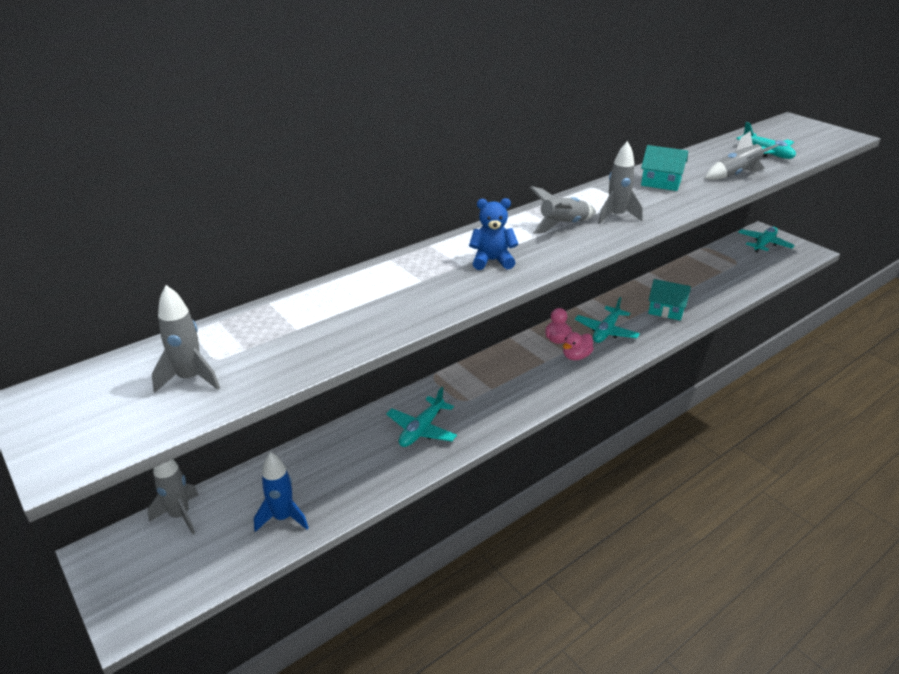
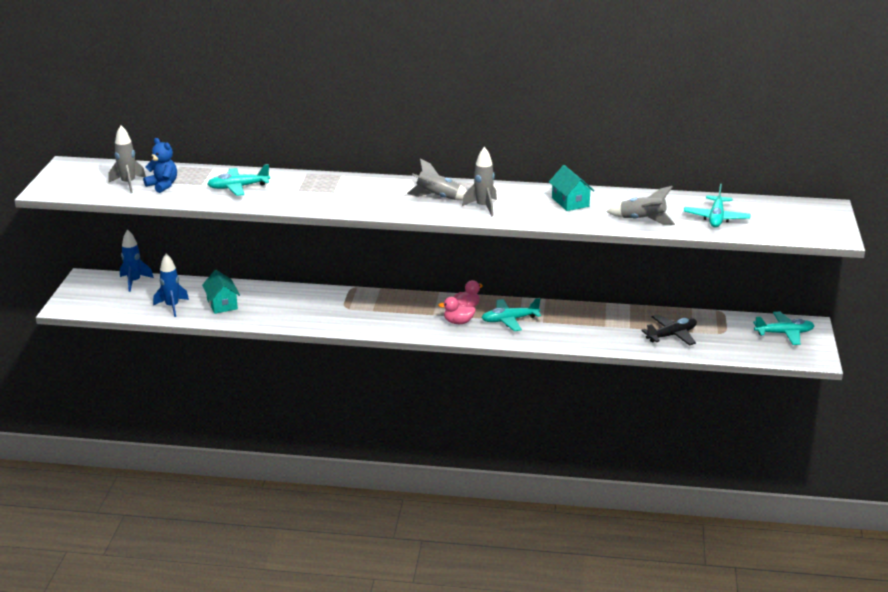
camera: 45 degrees right, 5 degrees down
grey rocket [147,459,199,534] -> blue rocket [120,229,154,292]
turquoise plane [386,387,457,447] -> turquoise plane moved to [207,164,270,196]
blue teddy bear [469,198,518,270] -> blue teddy bear moved to [143,138,177,193]
turquoise house [648,279,691,321] -> turquoise house moved to [202,270,240,314]
none -> black plane [641,314,697,346]

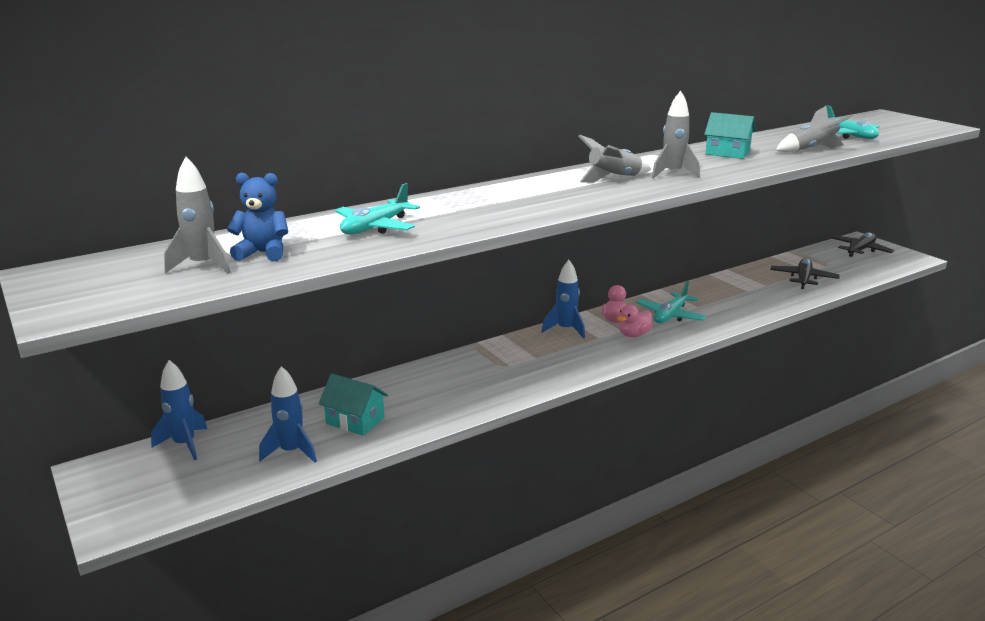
camera: 40 degrees left, 5 degrees down
turquoise plane [753,312,815,345] -> black plane [832,232,894,257]
none -> blue rocket [542,260,585,339]

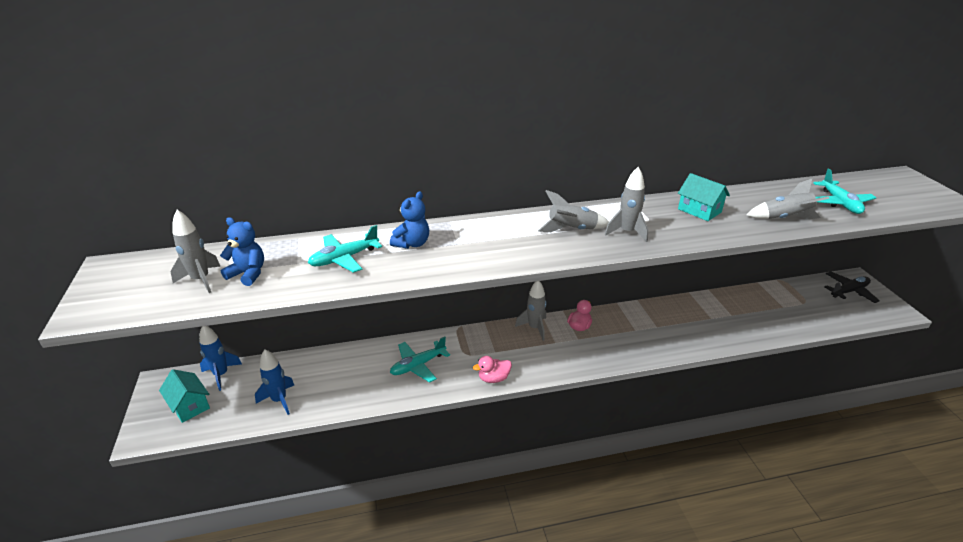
camera: 20 degrees right, 10 degrees up
turquoise house [318,374,388,436] -> turquoise house moved to [159,369,210,423]
blue rocket [542,260,585,339] -> grey rocket [515,281,546,341]
pink duck [617,305,652,337] -> pink duck moved to [473,356,512,383]
turquoise plane [636,281,707,323] -> turquoise plane moved to [390,336,450,383]
black plane [770,258,839,289] -> none
none -> blue teddy bear [390,191,429,249]

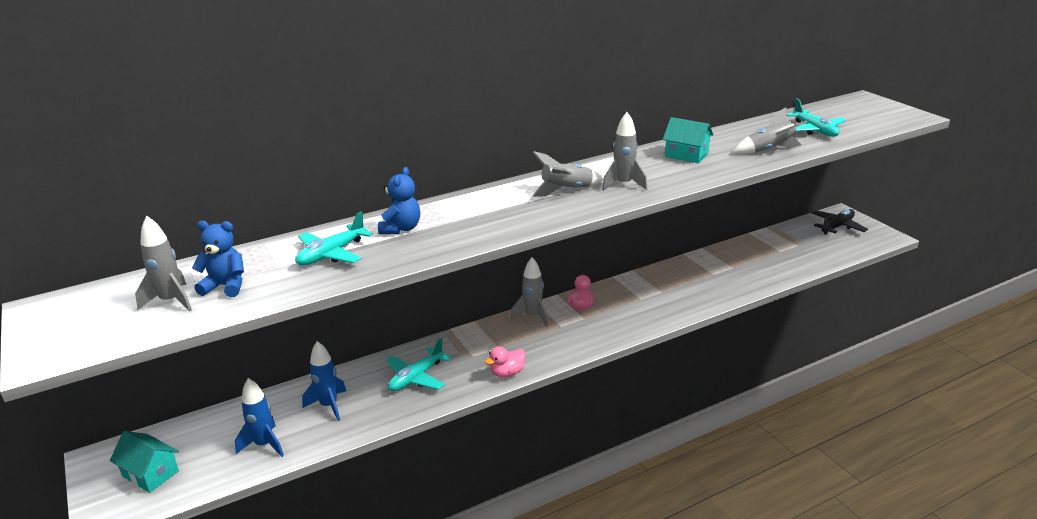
camera: 15 degrees left, 5 degrees down
blue rocket [199,326,242,391] -> blue rocket moved to [302,341,346,421]

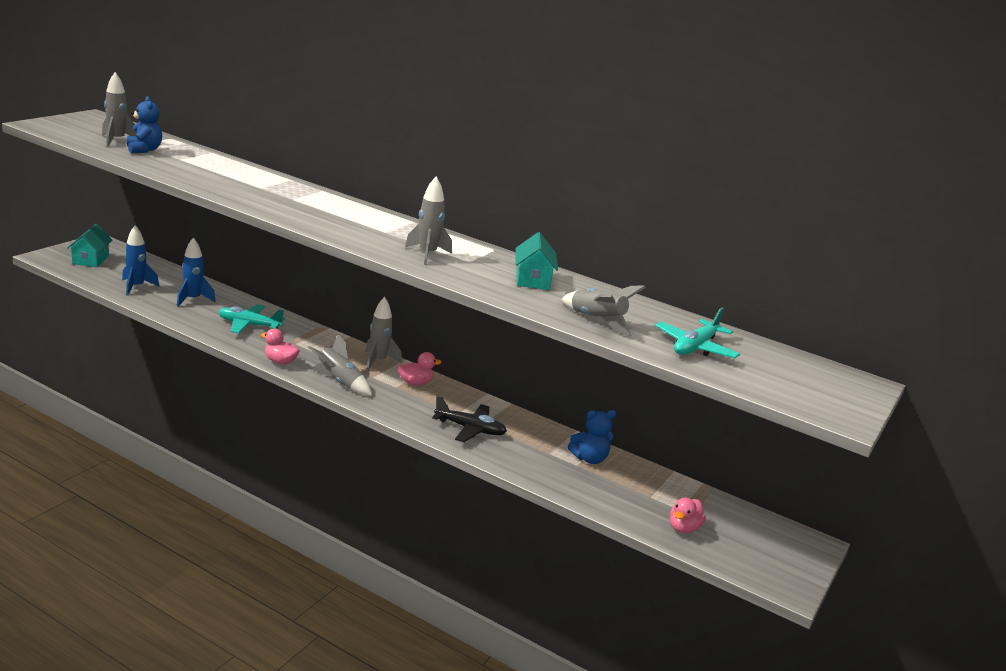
camera: 55 degrees right, 5 degrees down
turquoise plane [295,211,373,266] -> none
blue teddy bear [378,167,420,234] -> blue teddy bear moved to [568,410,616,464]
grey rocket [532,151,604,197] -> grey rocket moved to [308,334,372,396]
black plane [812,209,868,235] -> black plane moved to [432,396,507,442]
none -> pink duck [670,497,706,533]

